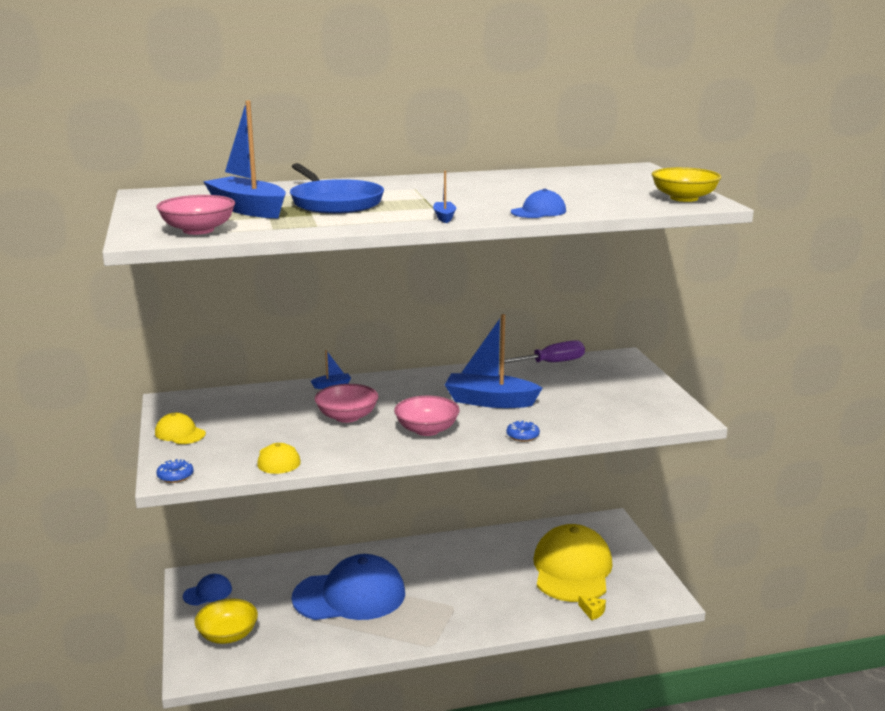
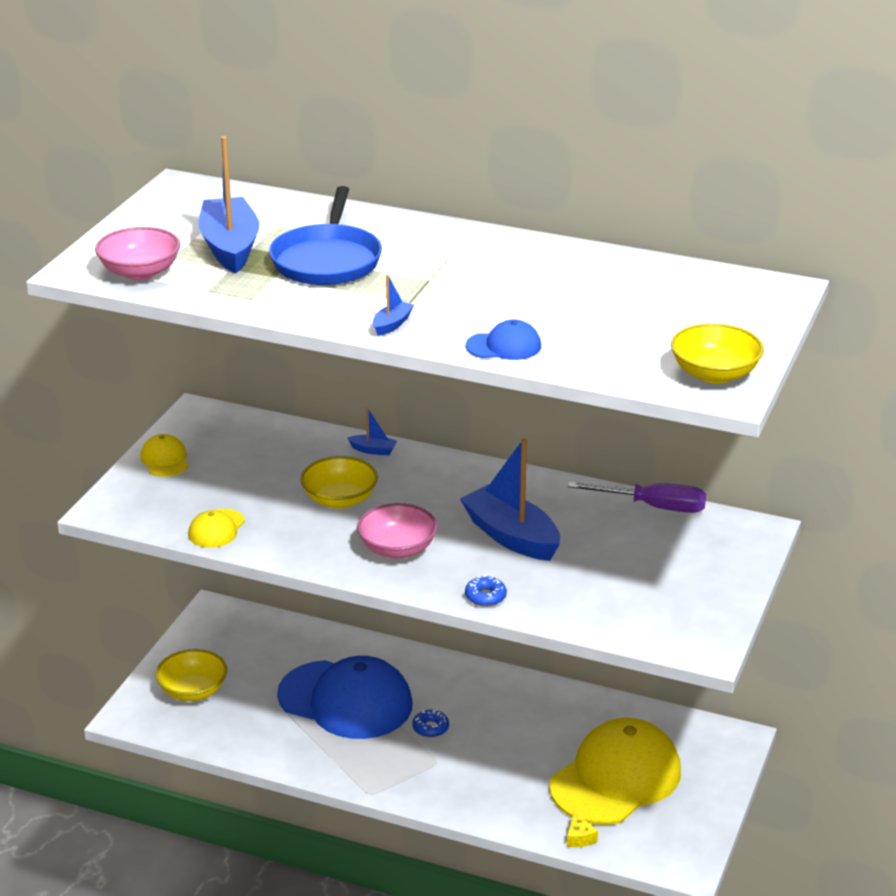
camera: 35 degrees right, 10 degrees up
blue donut [156,459,193,483] -> blue donut moved to [413,710,449,738]
blue cap [183,574,232,606] -> none
pink bowl [315,384,379,423] -> yellow bowl [300,456,378,509]

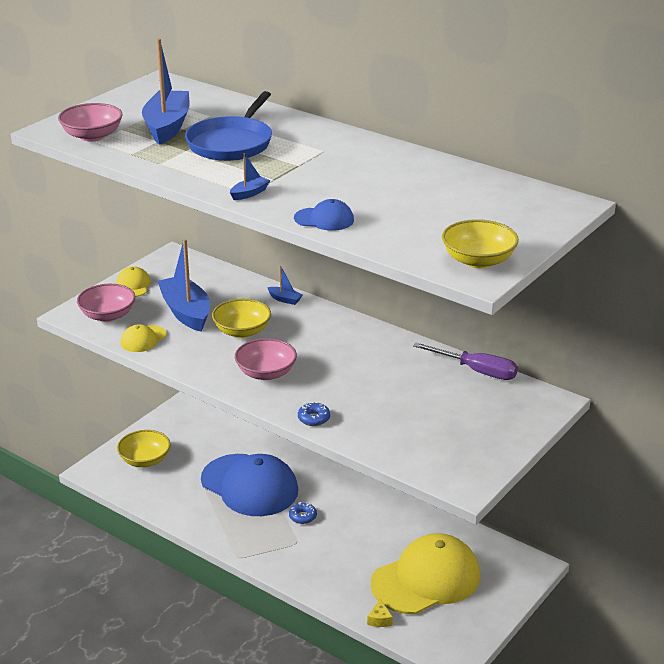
camera: 15 degrees right, 0 degrees up
blue boat [460,439,560,561] -> blue boat moved to [158,239,210,332]
none -> pink bowl [77,284,135,322]

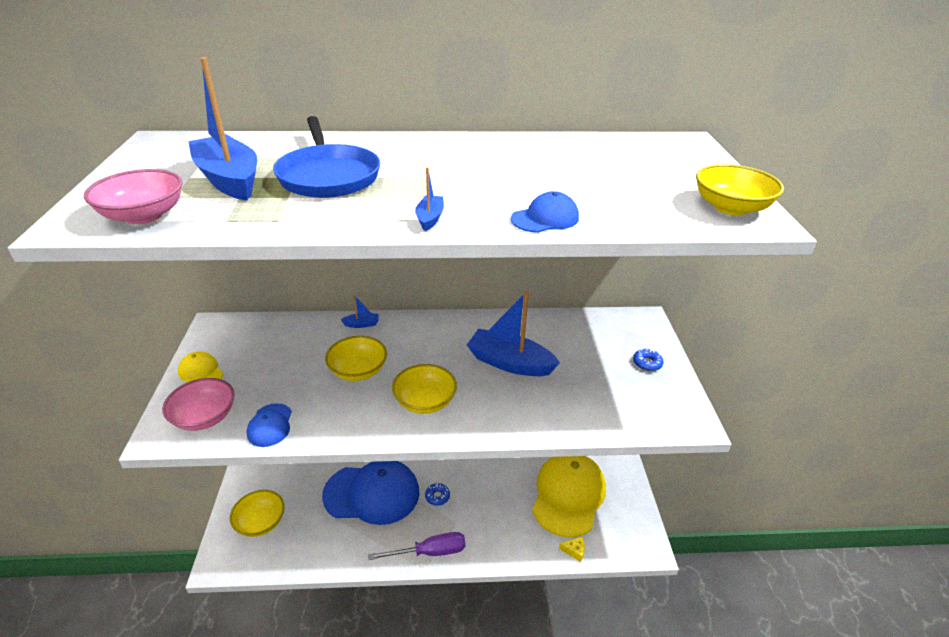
camera: 40 degrees left, 5 degrees up
yellow cap [120,324,167,352] -> blue cap [246,403,292,447]
blue boat [158,239,210,332] -> blue boat moved to [467,291,560,376]
pink bowl [235,338,297,380] -> yellow bowl [392,364,457,414]
blue donut [298,402,330,426] -> blue donut moved to [633,349,664,371]
yellow cheese [367,599,393,627] -> yellow cheese turned 45 degrees counterclockwise [559,537,585,562]
purple screwdriver [413,342,518,380] -> purple screwdriver moved to [368,532,466,560]

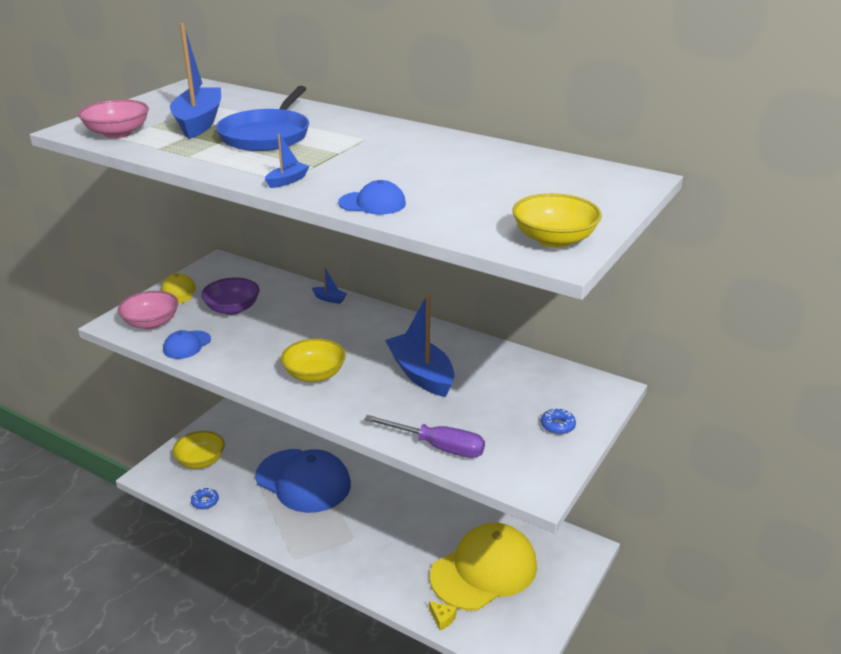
camera: 35 degrees right, 5 degrees down
yellow bowl [325,336,387,381] -> none
purple screwdriver [368,532,466,560] -> purple screwdriver moved to [364,415,485,458]
blue donut [425,483,450,506] -> blue donut moved to [191,488,219,509]
none -> purple bowl [201,278,259,315]

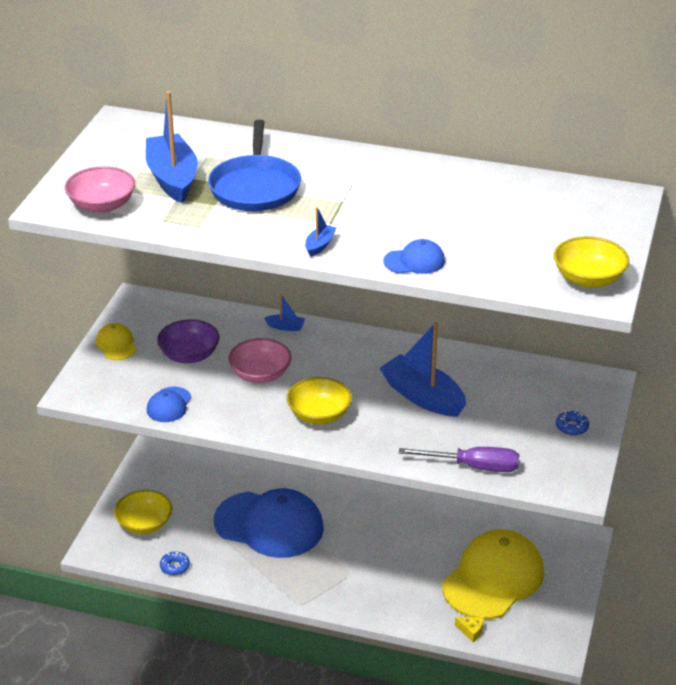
camera: 15 degrees left, 5 degrees up
pink bowl [118,291,178,329] -> pink bowl moved to [228,338,292,383]

